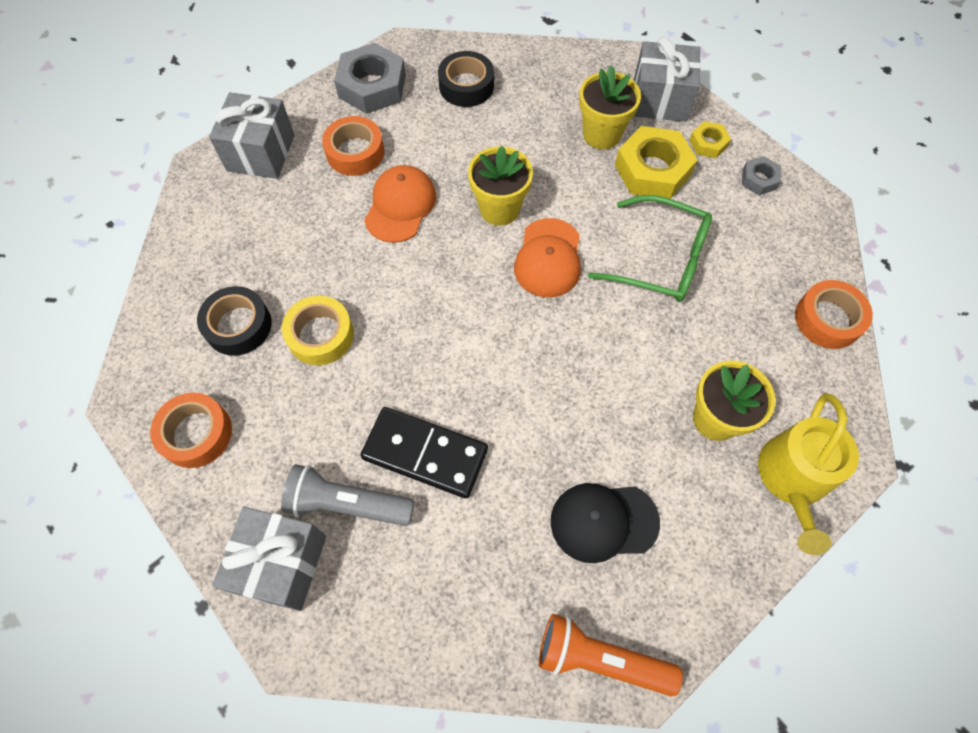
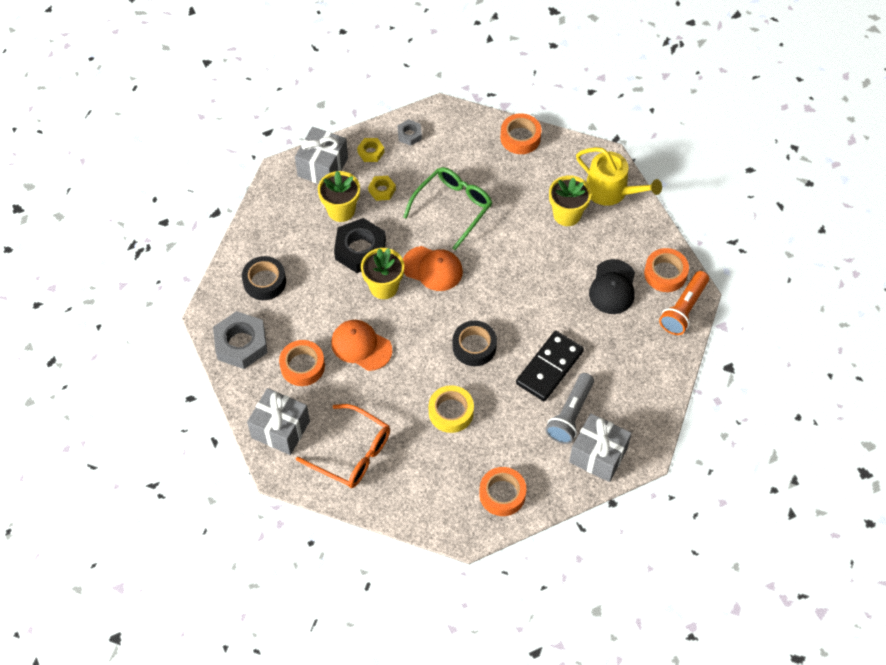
camera: 75 degrees left, 5 degrees down
black tape [197,286,272,356] -> black tape moved to [453,321,497,366]
yellow nut [615,126,698,199] -> yellow nut [368,176,396,201], size x0.51
none -> orange glasses [296,404,390,488]
none -> black nut [334,218,386,273]
none -> orange tape [644,248,689,292]

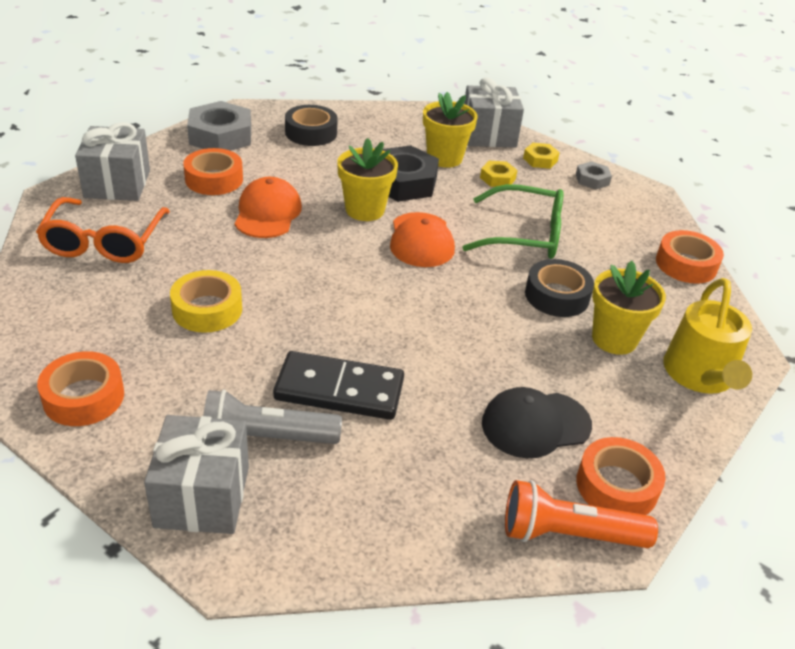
camera: 60 degrees right, 20 degrees down
black tape [453,321,497,366] -> black tape moved to [525,259,594,317]

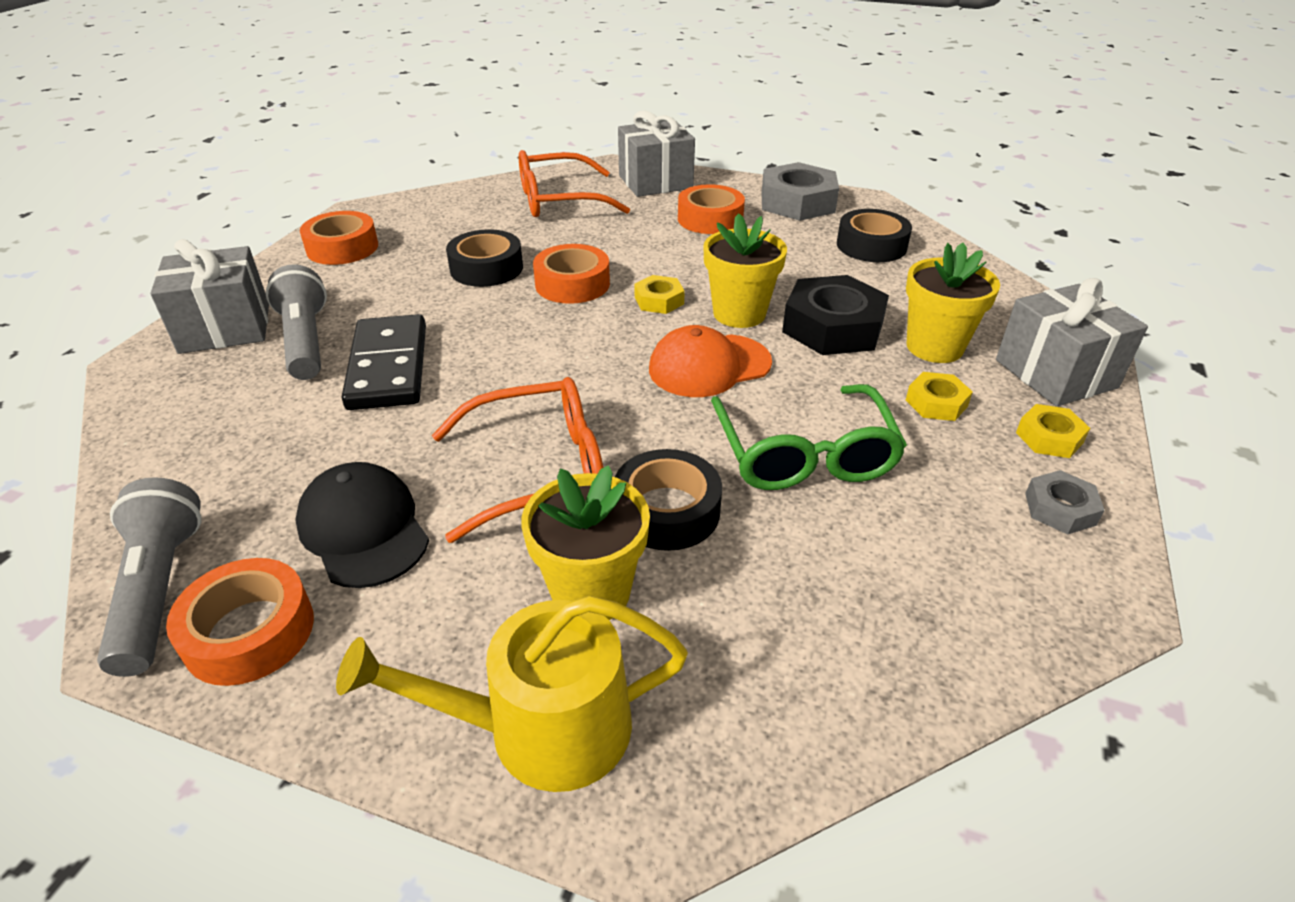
camera: 75 degrees right, 0 degrees up
yellow tape [170,270,242,333] -> black tape [446,229,523,287]
orange cap [235,177,302,238] -> none
orange flashlight [505,480,658,548] -> grey flashlight [97,477,201,677]
orange tape [656,230,724,284] -> orange tape moved to [533,244,610,304]
none -> orange glasses [432,377,603,543]
none -> yellow nut [634,275,685,314]

